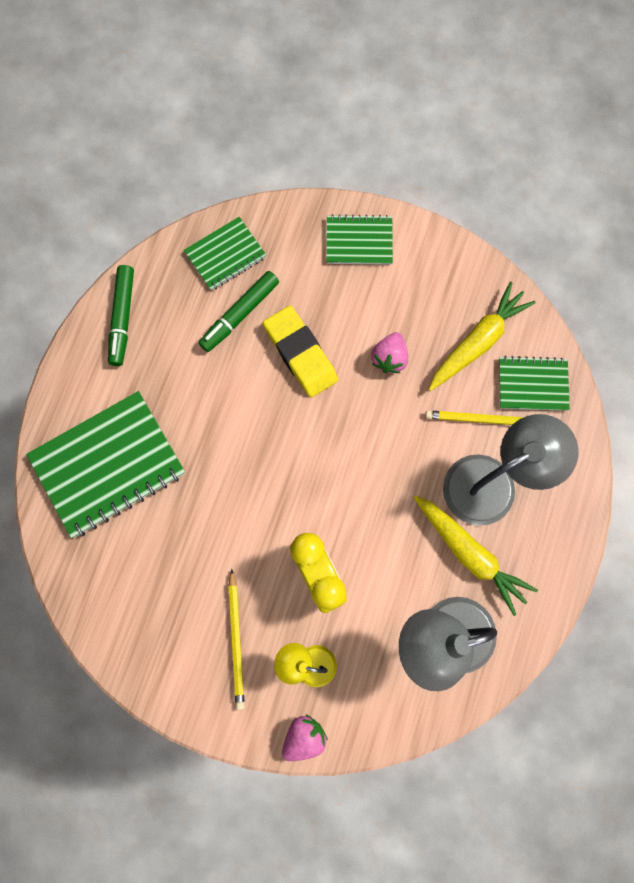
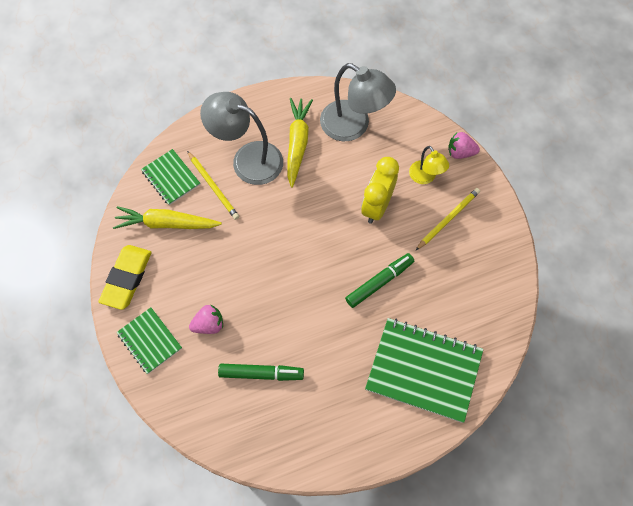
camera: 130 degrees left, 10 degrees down
green marker [108,265,134,366] -> green marker moved to [345,253,414,308]
green notebook [184,217,266,291] -> none
yellow eraser [263,306,338,398] -> yellow eraser moved to [98,245,152,310]
pink strawberry [371,332,408,373] -> pink strawberry moved to [189,304,223,334]

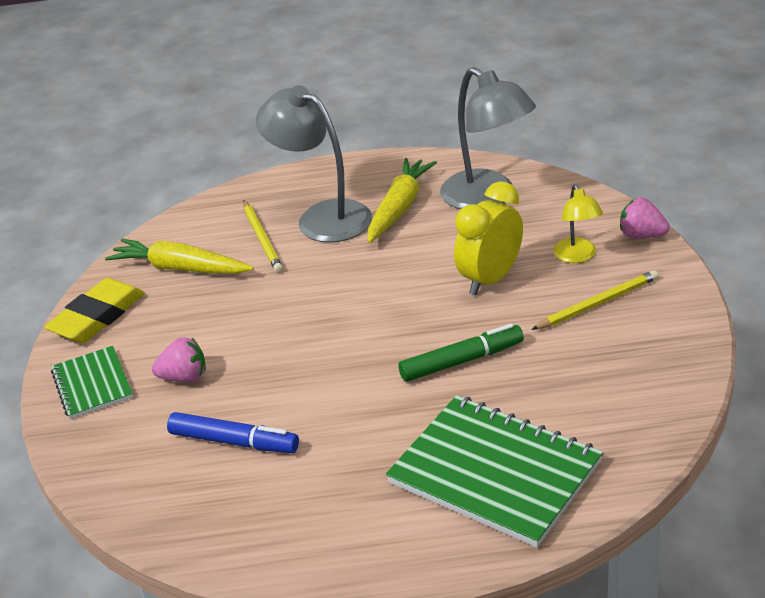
camera: 20 degrees right, 30 degrees down
green notebook [141,149,200,205] -> none
green marker [218,364,304,381] -> blue marker [167,412,299,453]

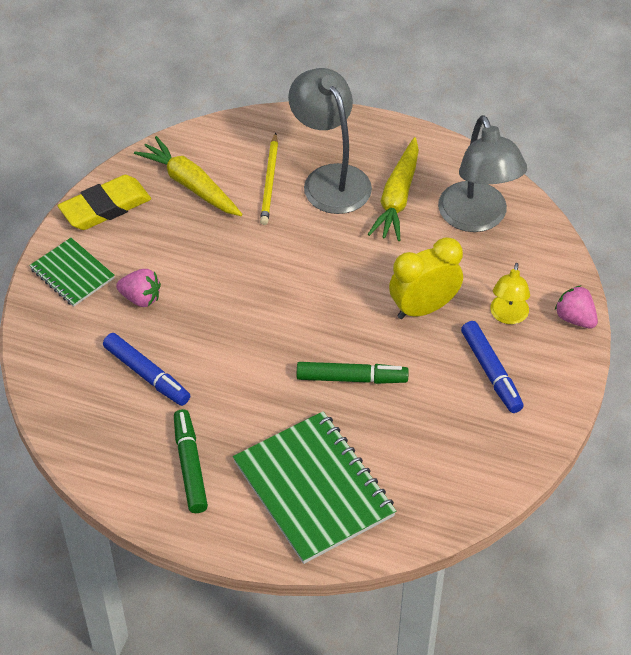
camera: 20 degrees right, 15 degrees up
green notebook [51,346,133,419] -> green notebook turned 45 degrees counterclockwise [29,238,115,307]
yellow carrot [368,158,437,243] -> yellow carrot turned 150 degrees clockwise [368,137,419,241]
yellow pencil [531,270,659,330] -> blue marker [461,321,524,413]
none -> green marker [174,409,208,513]

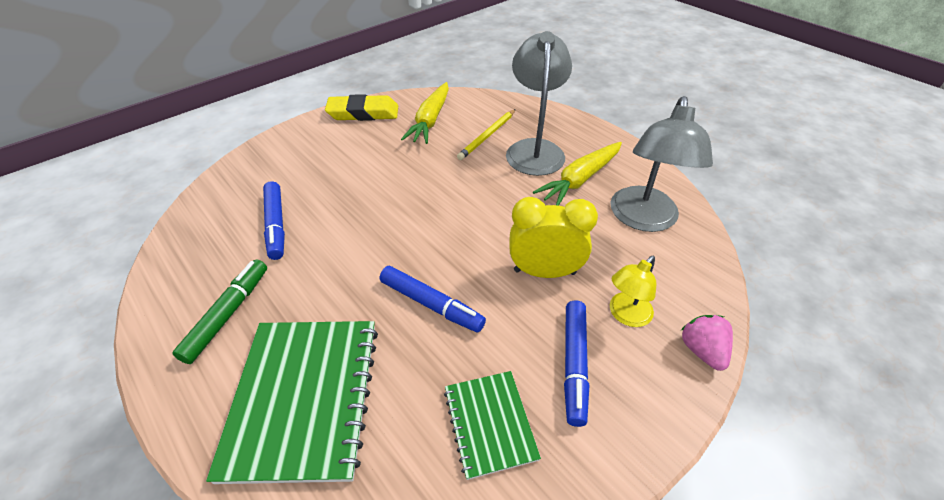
camera: 30 degrees right, 5 degrees down
green notebook [29,238,115,307] -> green notebook moved to [444,371,541,480]
pink strawberry [116,269,161,307] -> none
yellow carrot [134,136,242,216] -> yellow carrot turned 150 degrees counterclockwise [401,82,449,144]
green marker [297,362,409,384] -> blue marker [380,266,486,333]

